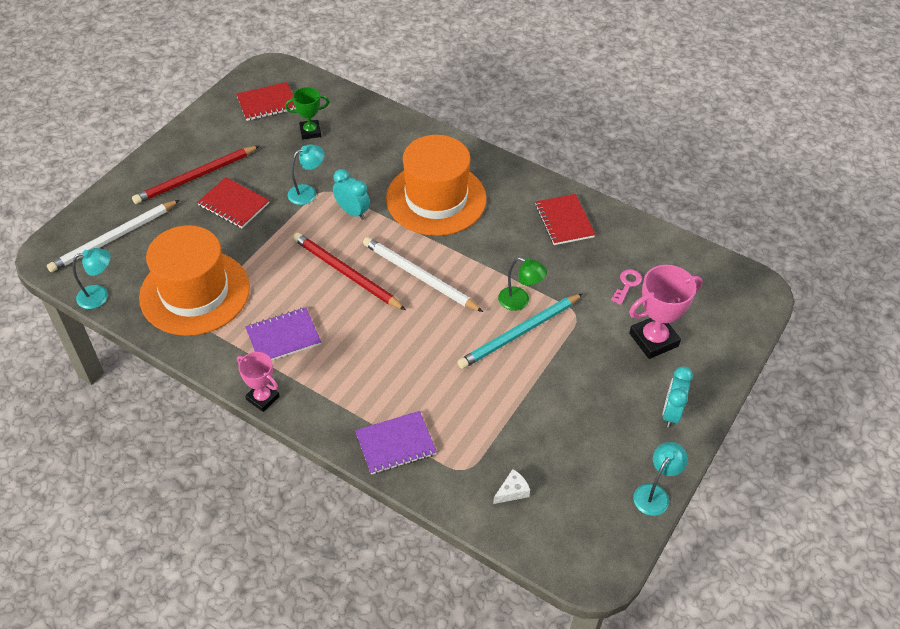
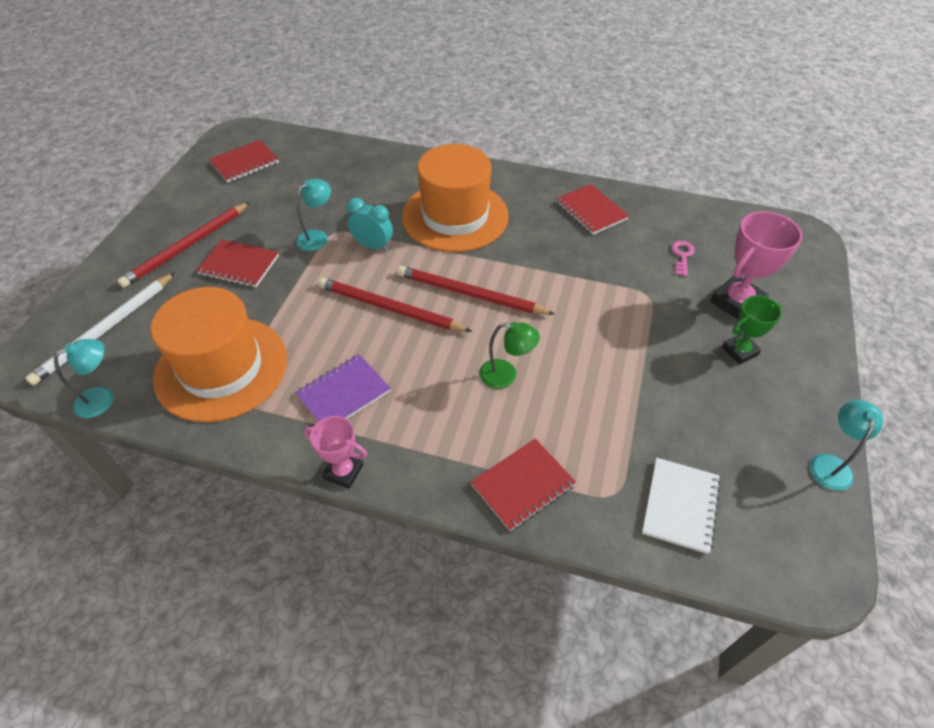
camera: 15 degrees left, 0 degrees up
green trophy [285,87,329,140] -> green trophy moved to [722,295,782,365]
purple notebook [355,411,437,475] -> red notebook [471,439,576,531]
white pencil [363,237,483,312] -> red pencil [397,266,555,315]
turquoise pencil [458,293,583,369] -> none
white cheese [493,469,530,504] -> white notebook [642,458,721,554]
green lamp [498,257,547,311] -> green lamp moved to [479,322,540,389]
turquoise clock [662,366,693,428] -> none

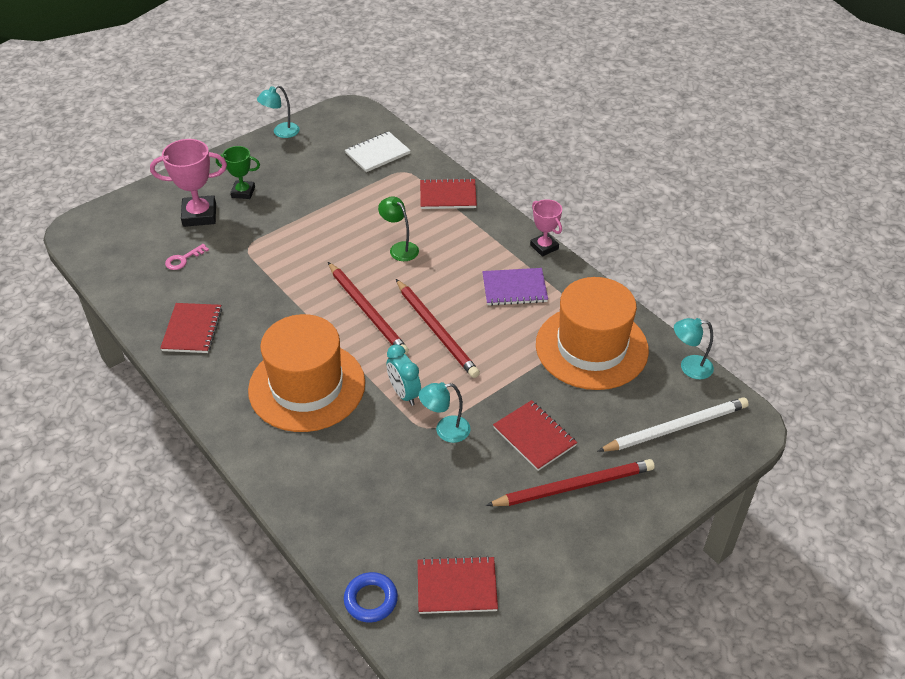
camera: 145 degrees left, 5 degrees down
none -> blue ring [344,572,398,623]

